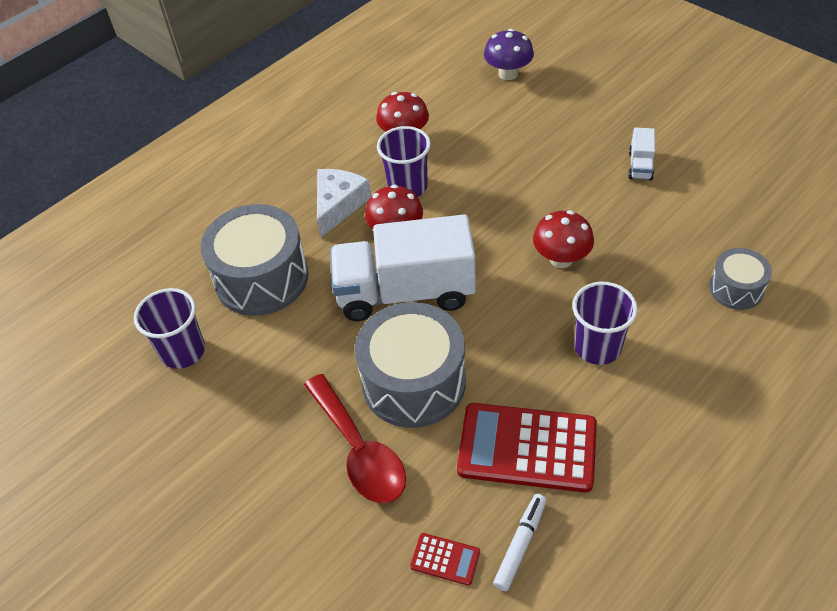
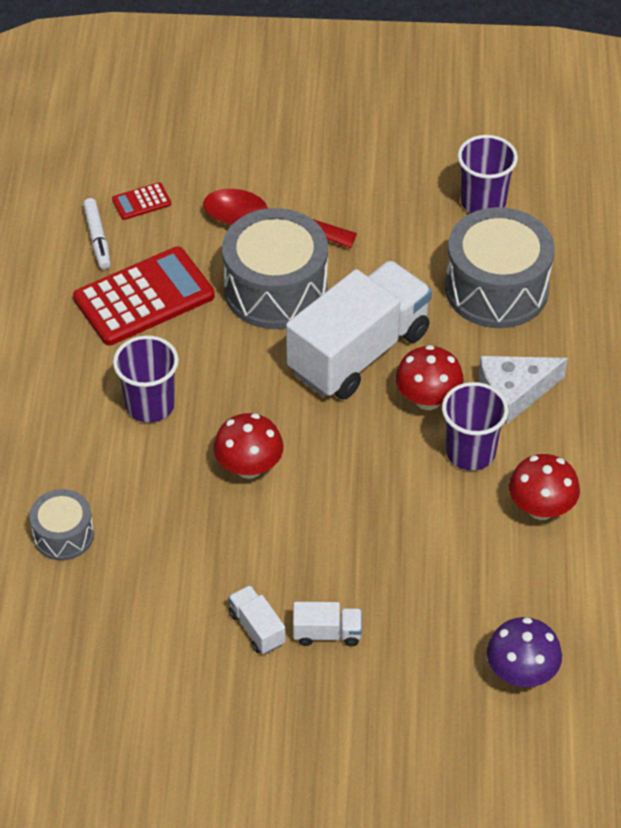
camera: 135 degrees right, 0 degrees up
white cheese [317,169,371,238] -> white cheese turned 90 degrees clockwise [479,356,568,424]
none -> white truck [293,602,362,646]

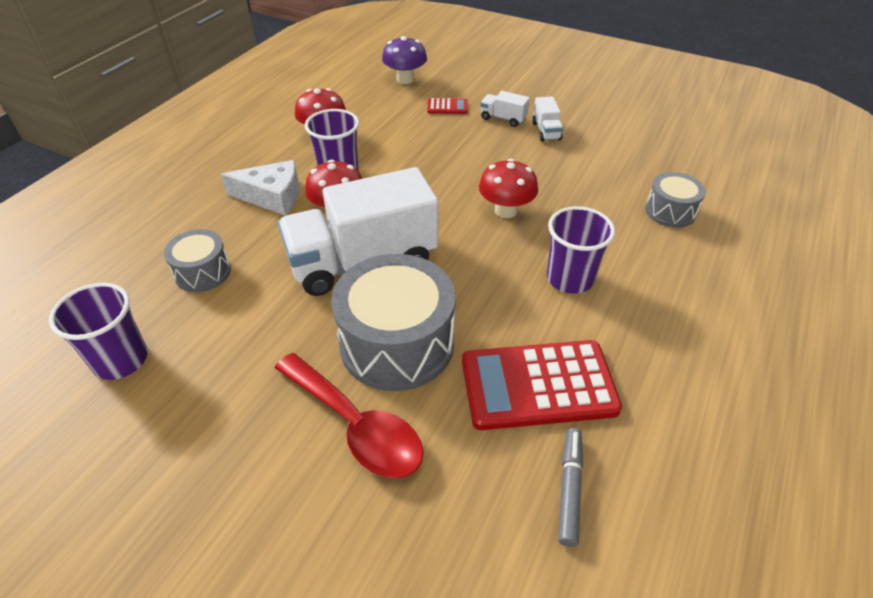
camera: 155 degrees left, 5 degrees down
white marker [83,198,111,269] -> grey marker [558,428,583,547]
red calculator [112,182,171,220] -> red calculator moved to [427,98,468,114]
grey drum [445,207,554,328] -> grey drum [164,229,231,292], size x0.53

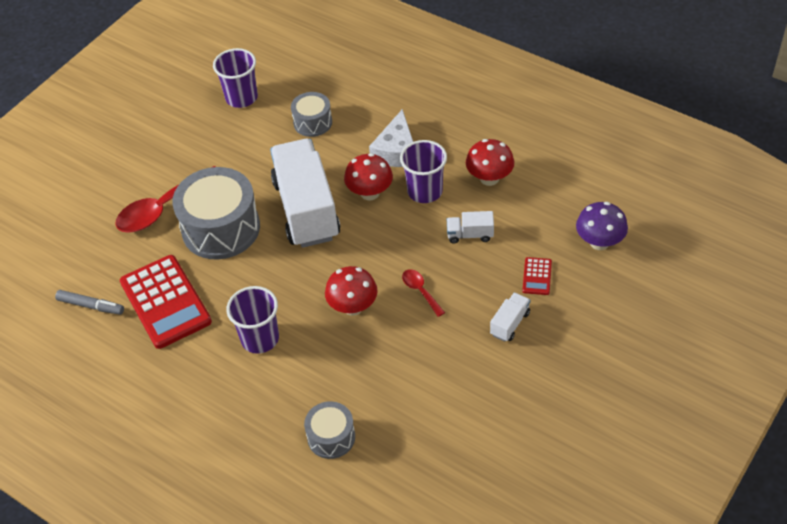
camera: 100 degrees right, 5 degrees up
red calculator [462,340,622,430] -> red calculator turned 150 degrees clockwise [120,255,212,349]
white truck [532,96,563,142] -> white truck moved to [447,211,494,243]
none -> red spoon [402,269,445,317]

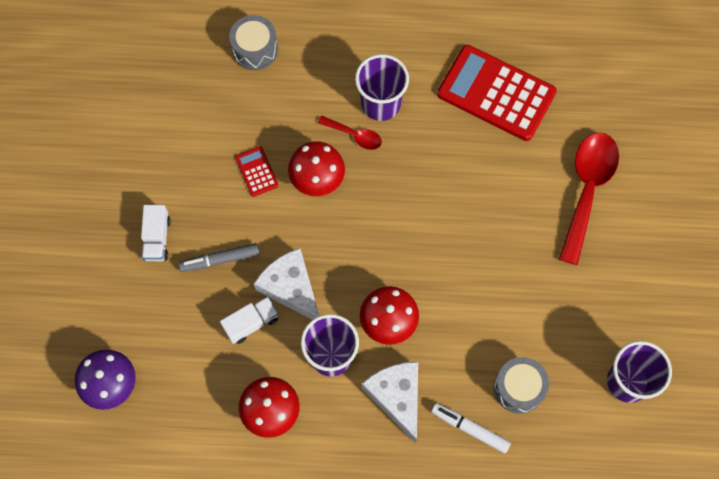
camera: 145 degrees right, 20 degrees up
grey marker [55,290,124,315] -> grey marker moved to [178,243,260,272]
grey drum [172,167,260,260] -> none
white truck [270,139,341,248] -> none
red spoon [402,269,445,317] -> red spoon moved to [318,116,382,150]
red calculator [522,257,552,295] -> red calculator moved to [235,146,278,197]
none -> white cheese [254,248,319,320]
none -> white marker [431,403,511,453]

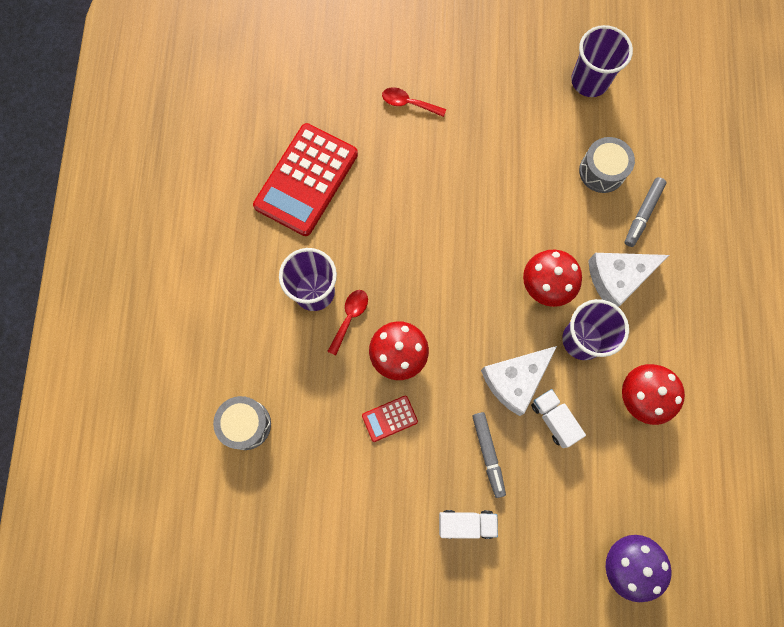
camera: 90 degrees left, 5 degrees up
white marker [431,403,511,453] -> grey marker [625,177,666,247]
red spoon [559,133,619,265] -> red spoon [382,87,446,117], size x0.49

